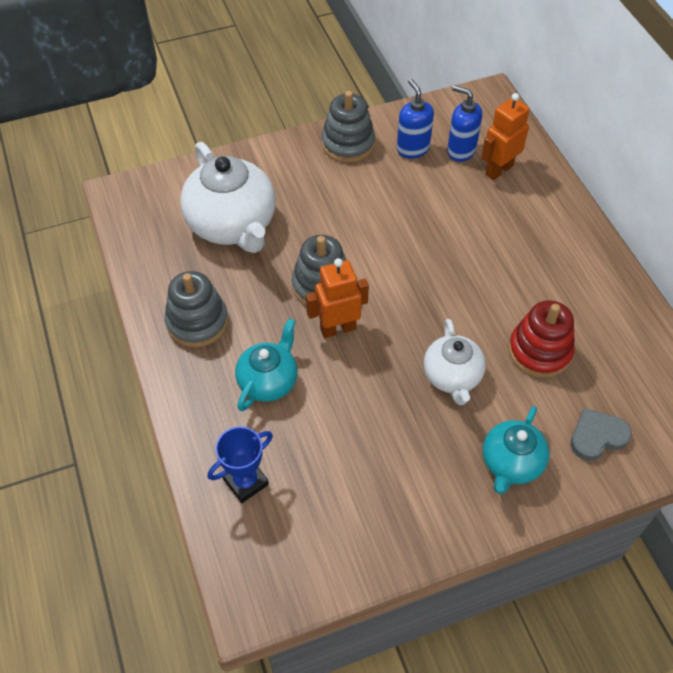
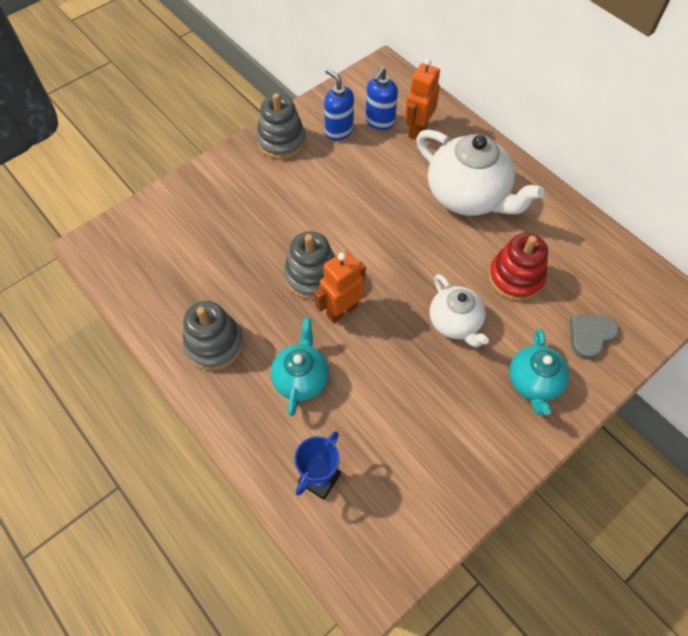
camera: 20 degrees left, 5 degrees up
white teapot [180,142,276,253] -> white teapot moved to [416,129,545,216]
blue soap dispenser [447,85,482,162] -> blue soap dispenser turned 75 degrees counterclockwise [366,67,398,130]

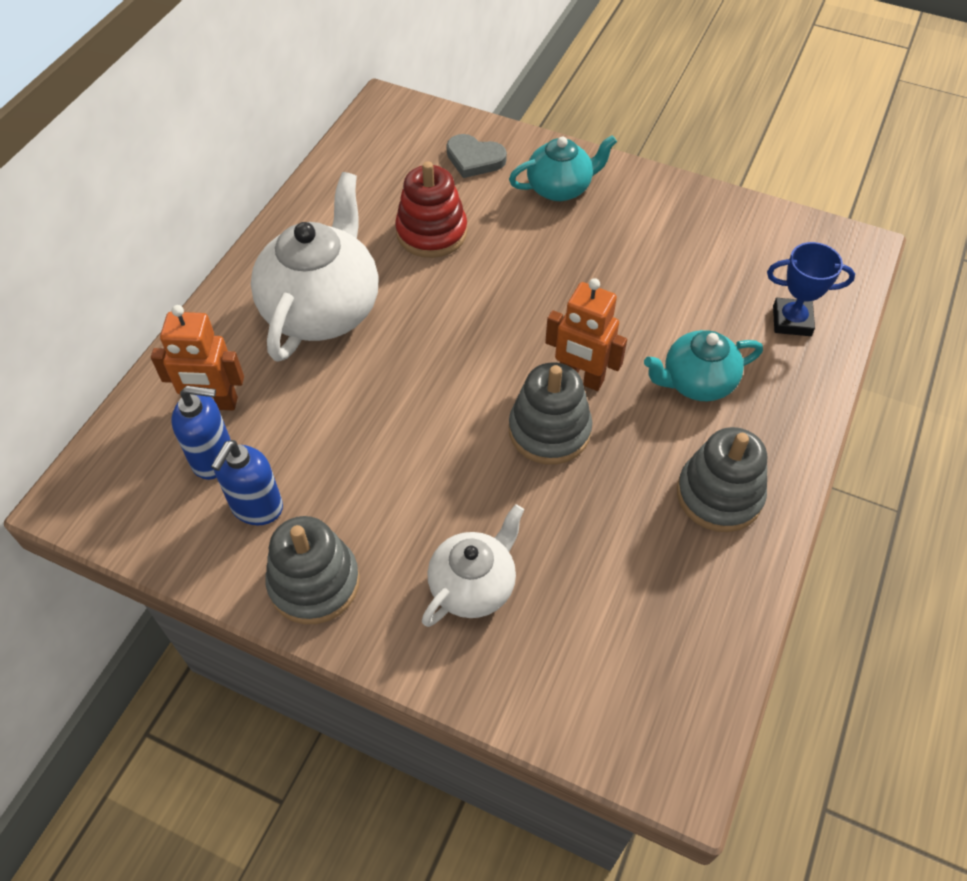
camera: 115 degrees left, 5 degrees down
white teapot [430,274,489,347] -> white teapot moved to [422,504,524,627]

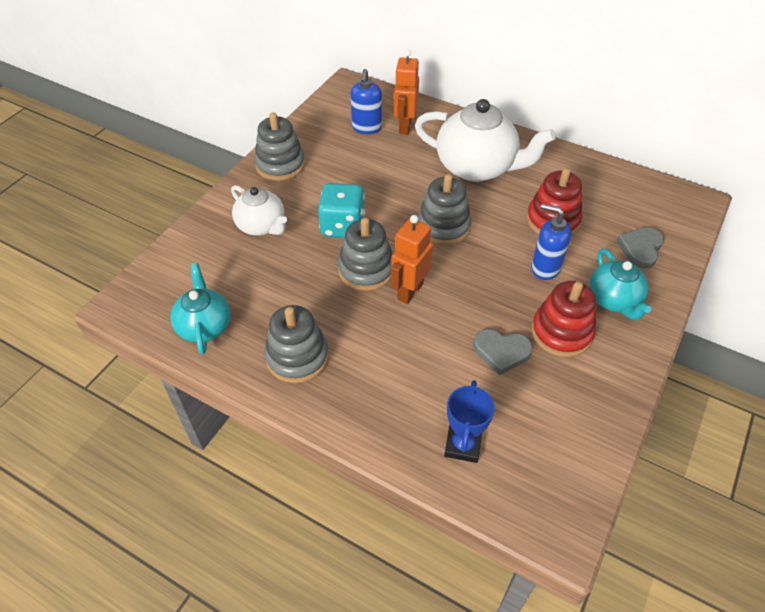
camera: 95 degrees right, 5 degrees down
blue soap dispenser [211,440,283,525] -> blue soap dispenser moved to [531,203,572,280]
turquoise teapot [644,330,763,401] -> turquoise teapot moved to [170,263,231,354]
none -> turquoise dice [318,183,365,238]
none -> grey stacking toy [417,174,472,246]
none -> grey heart [473,329,533,375]
none -> red stacking toy [531,281,596,357]

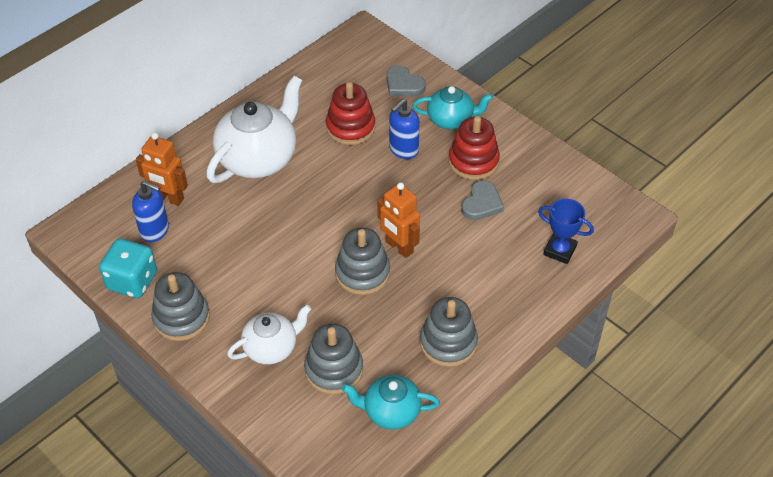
camera: 75 degrees left, 0 degrees up
turquoise dice [318,183,365,238] -> turquoise dice moved to [99,238,157,298]
grey stacking toy [417,174,472,246] -> grey stacking toy moved to [304,324,363,395]

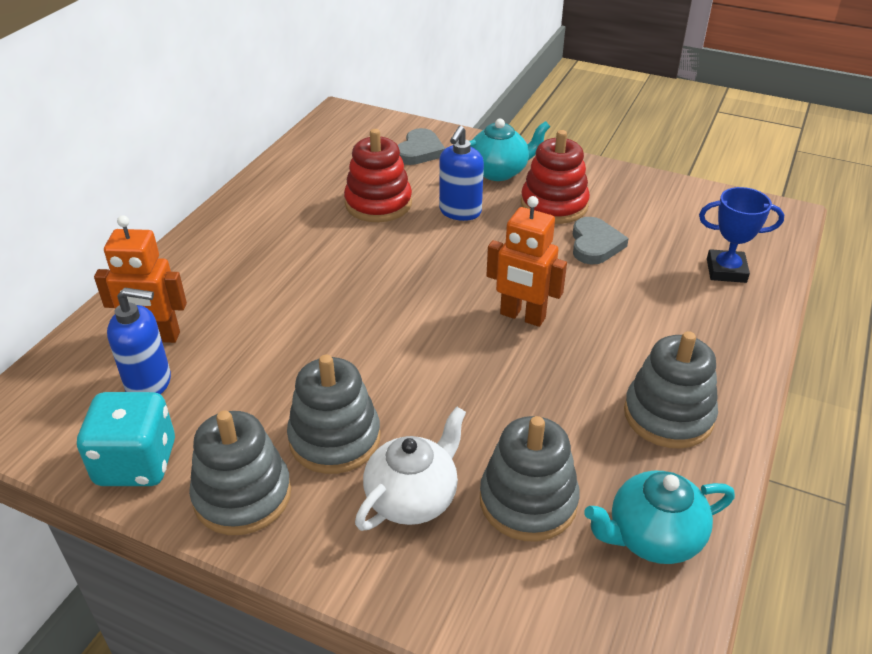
camera: 20 degrees left, 10 degrees down
white teapot [206,76,303,183] -> none
grey stacking toy [335,228,390,295] -> grey stacking toy moved to [287,355,381,474]
grey heart [387,65,426,97] -> grey heart turned 90 degrees counterclockwise [398,128,445,165]

